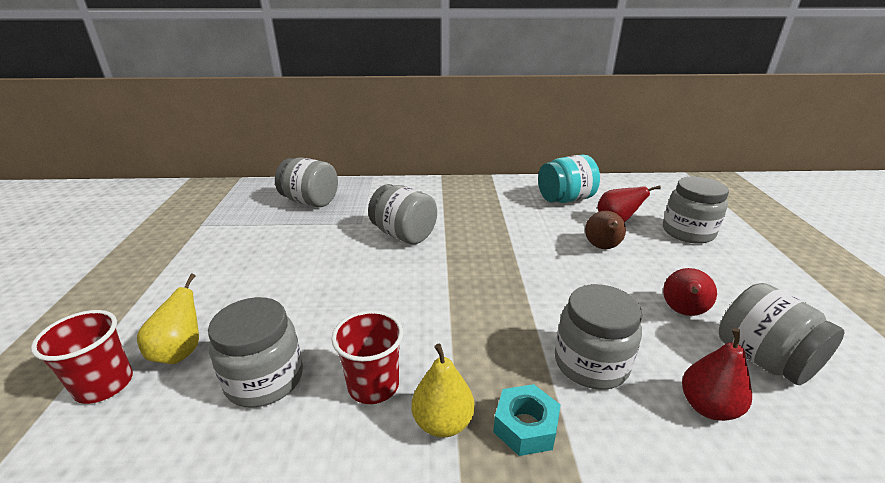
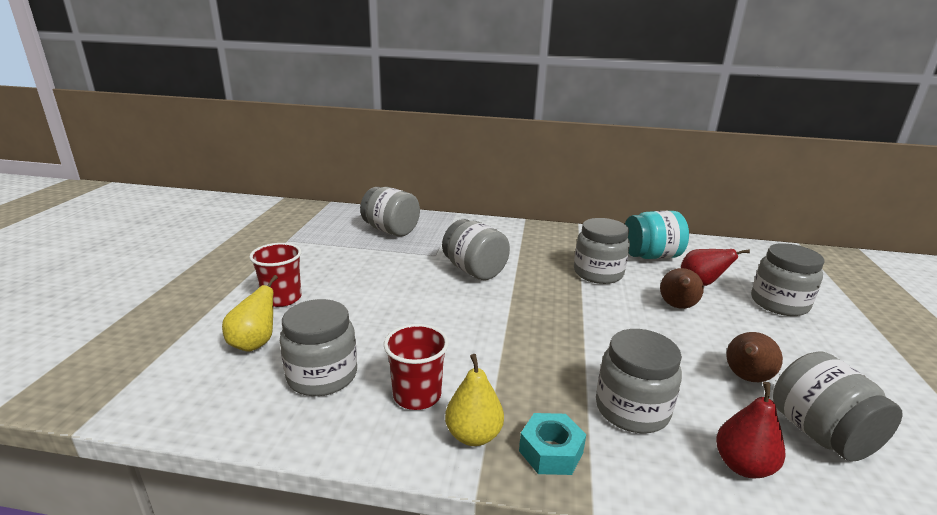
camera: 10 degrees right, 5 degrees down
red cup [31,310,133,404] -> red cup moved to [249,243,302,307]
red pear [663,268,717,316] -> brown pear [726,332,783,382]
none -> grey jar [574,218,630,284]

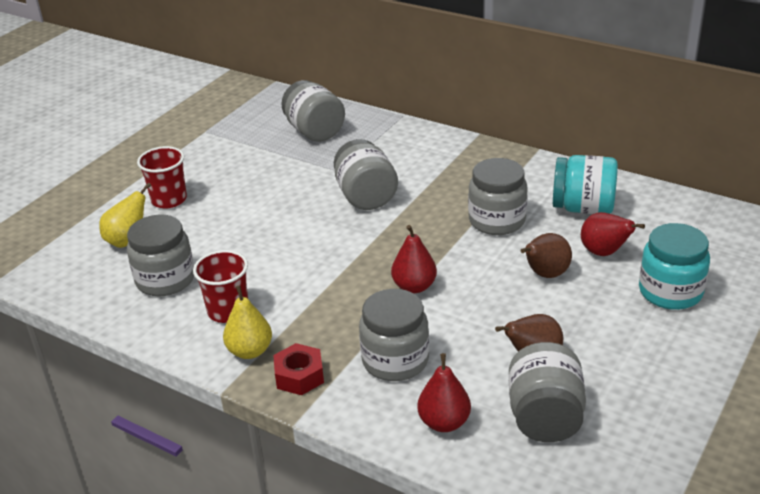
camera: 25 degrees right, 10 degrees up
turquoise nut [519,413,586,475] -> red nut [273,343,324,395]
grey jar [751,243,825,316] -> turquoise jar [639,223,710,310]
none -> red pear [391,225,437,293]

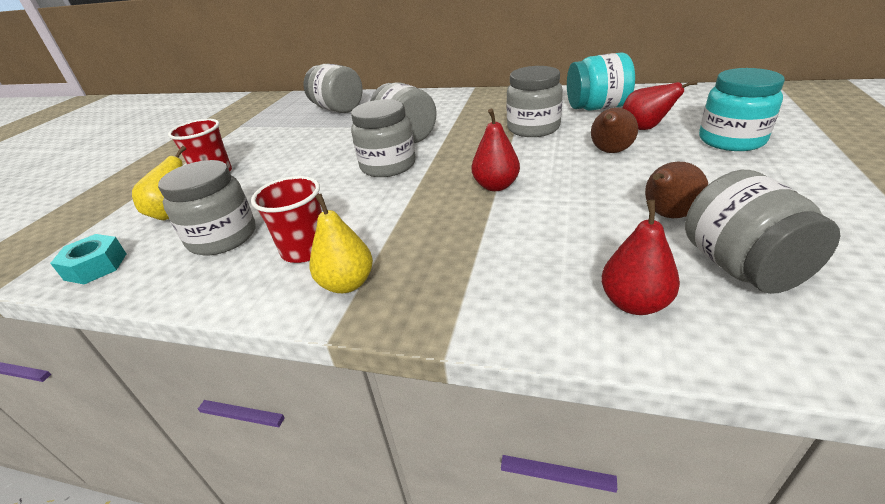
camera: 15 degrees left, 0 degrees up
red nut [273,343,324,395] -> none
grey jar [359,289,429,381] -> grey jar moved to [351,99,415,177]
none -> turquoise nut [50,234,126,284]

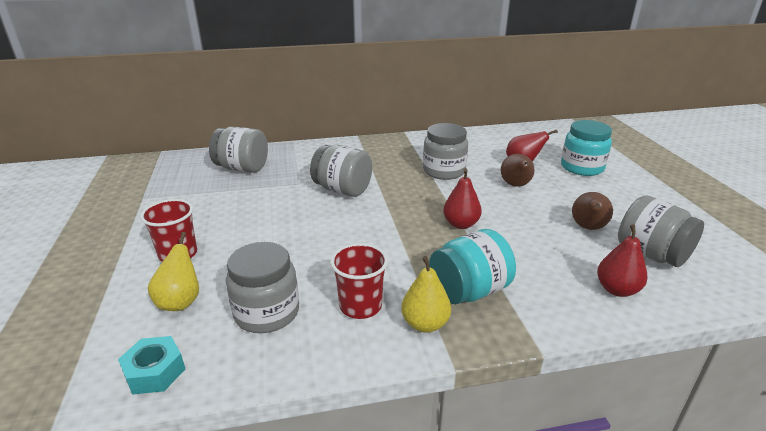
camera: 30 degrees left, 5 degrees down
grey jar [351,99,415,177] -> none
turquoise jar [567,53,635,111] -> turquoise jar moved to [429,229,516,304]

